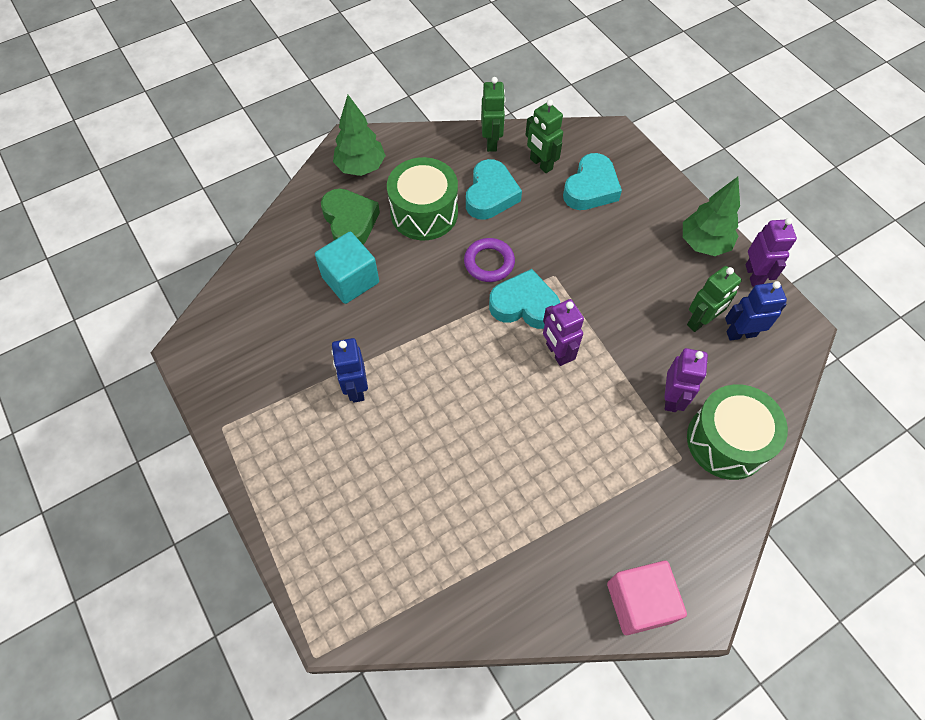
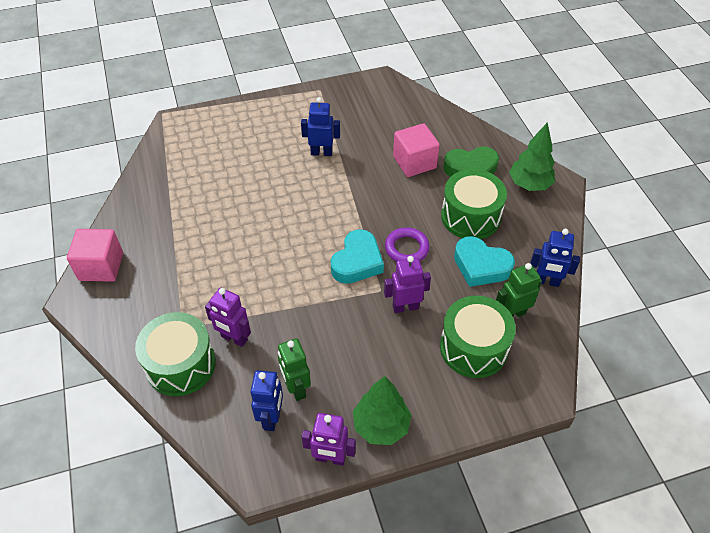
camera: 105 degrees right, 10 degrees down
turquoise cube [315,232,379,304] -> pink cube [393,123,440,177]
green robot [481,77,506,152] -> blue robot [530,229,580,287]
purple robot [543,299,584,366] -> purple robot moved to [384,256,431,313]
turquoise heart [563,153,622,210] -> green drum [440,296,516,378]

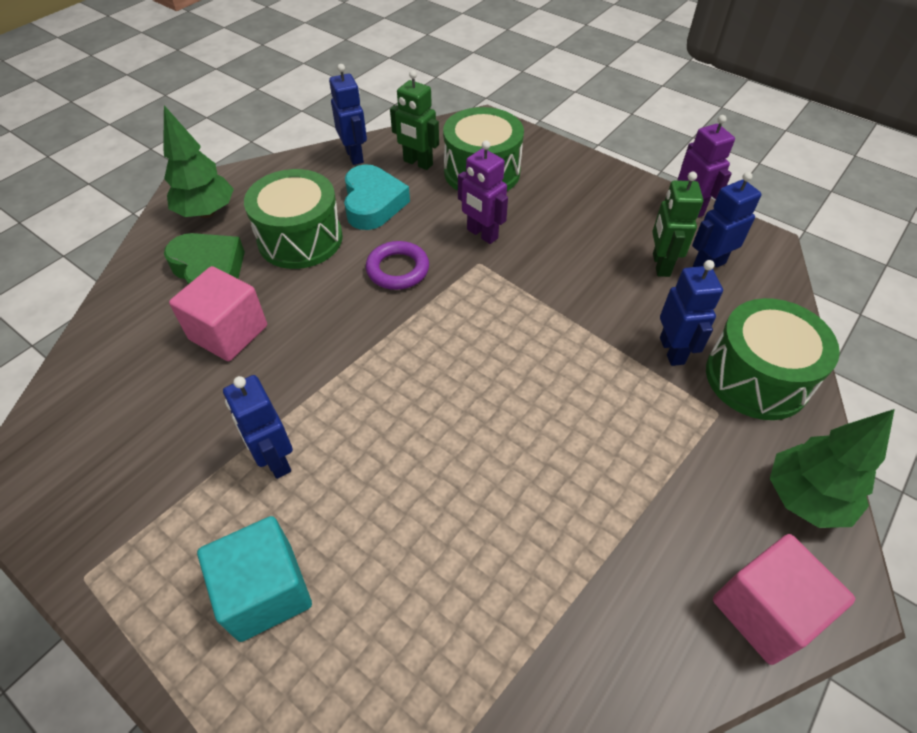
camera: 125 degrees left, 0 degrees up
purple robot [205,288,251,347] -> blue robot [660,260,723,366]
green robot [278,338,311,401] -> green robot turned 150 degrees clockwise [652,172,703,277]
turquoise heart [331,229,384,284] -> none
green tree [353,376,411,445] -> green tree moved to [770,409,895,528]
none -> turquoise cube [197,516,312,642]

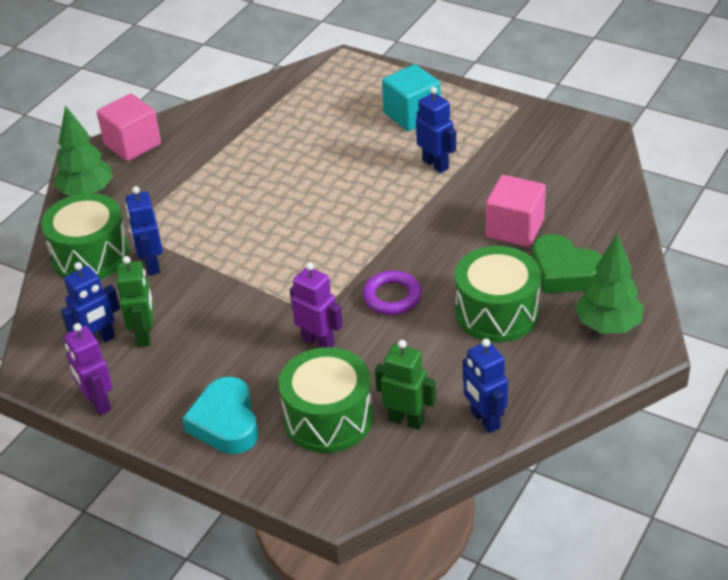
camera: 175 degrees right, 10 degrees down
turquoise heart [344,164,410,230] -> turquoise heart moved to [182,377,258,454]

